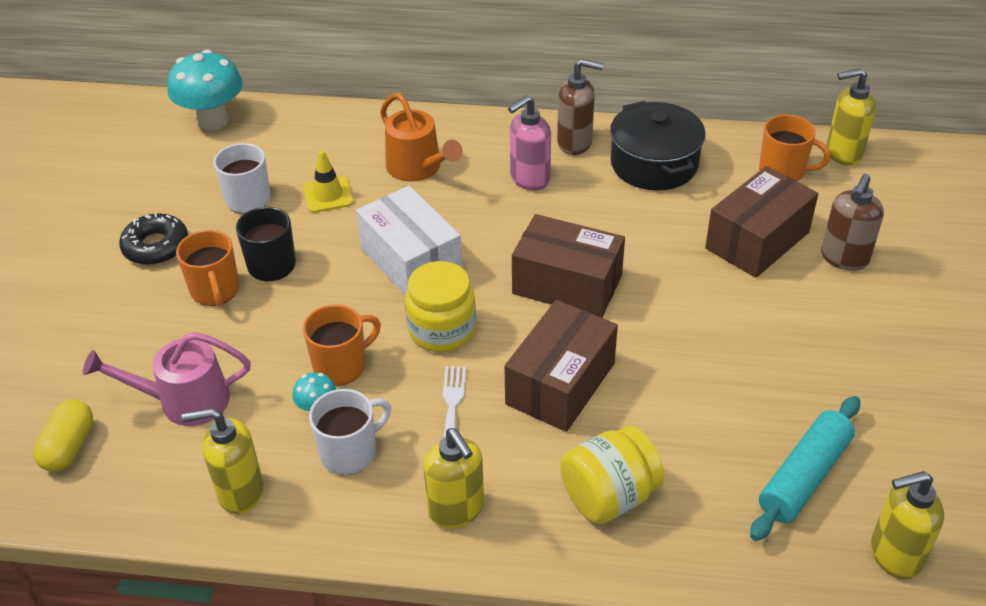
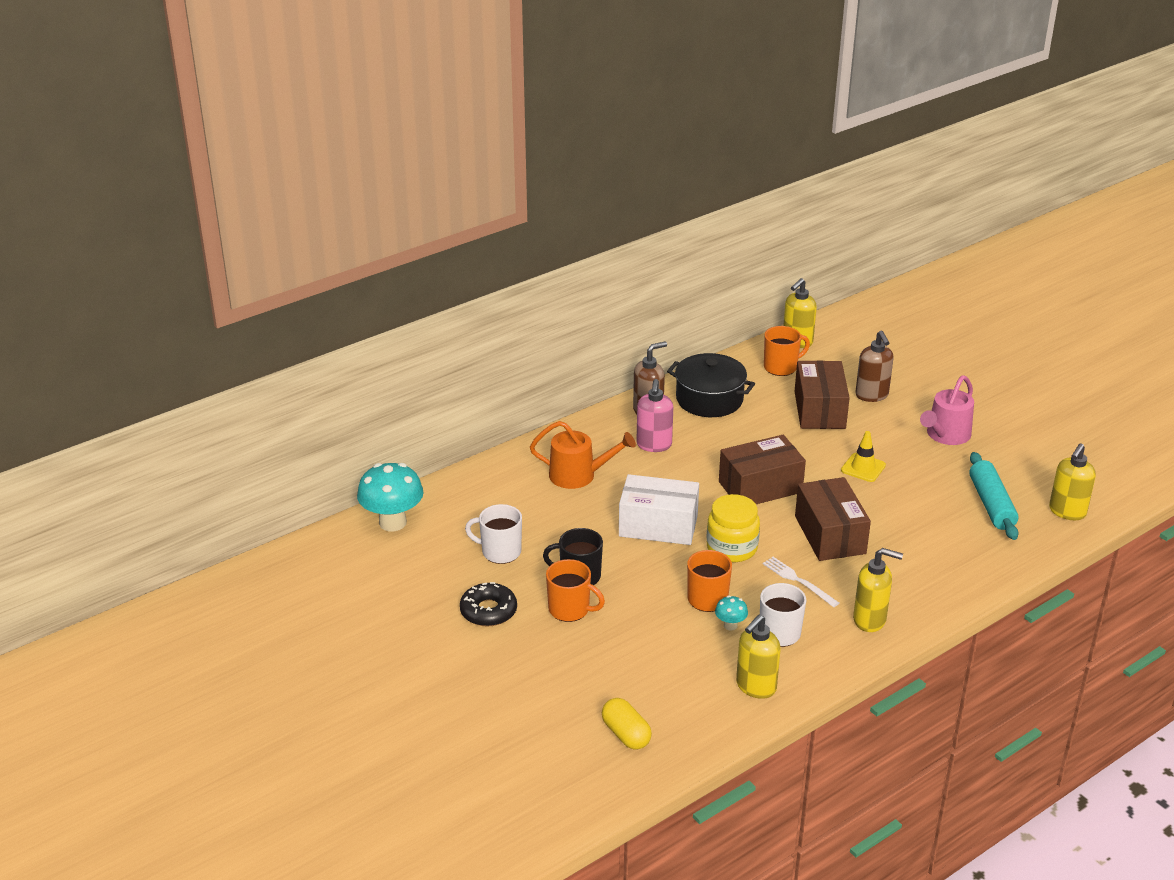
camera: 45 degrees left, 10 degrees down
pink watering can [83,332,251,426] -> pink watering can moved to [920,375,974,445]
yellow traffic cone [303,150,354,213] -> yellow traffic cone moved to [841,431,886,482]
yellow jar [560,426,665,524] -> none

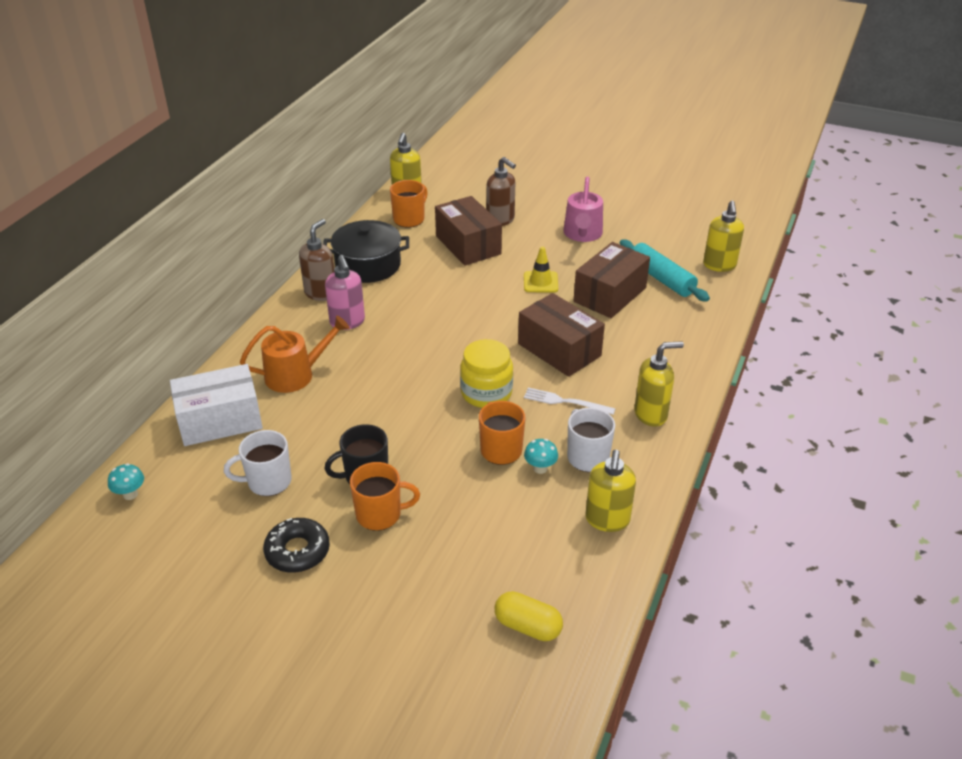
camera: 30 degrees left, 5 degrees up
turquoise mushroom [357,463,424,531] -> turquoise mushroom [108,463,144,500], size x0.46
white box [619,474,699,545] -> white box moved to [170,364,263,446]
brown box [719,435,806,504] -> brown box moved to [574,242,650,318]

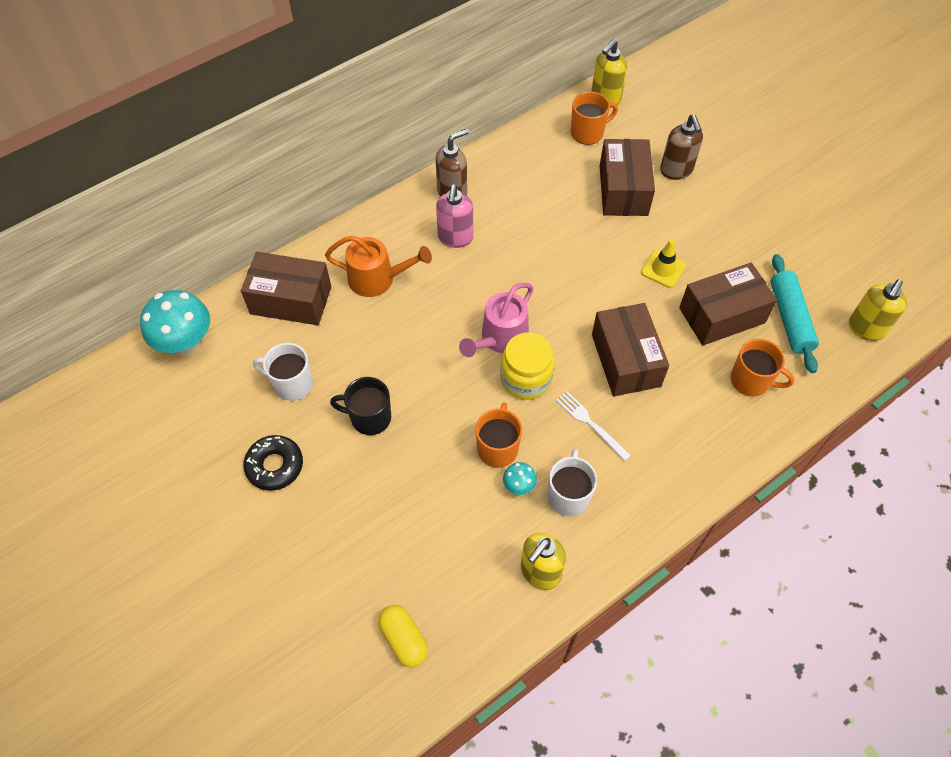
camera: 30 degrees right, 20 degrees up
turquoise mushroom [108,463,144,500] -> turquoise mushroom [140,290,210,356], size x2.15
white box [170,364,263,446] -> brown box [241,252,331,325]
black pot [323,220,409,283] -> none
orange mug [350,462,420,531] -> orange mug moved to [730,339,795,397]
pink watering can [564,177,603,242] -> pink watering can moved to [459,283,533,357]
yellow soap dispenser [634,341,684,427] -> none

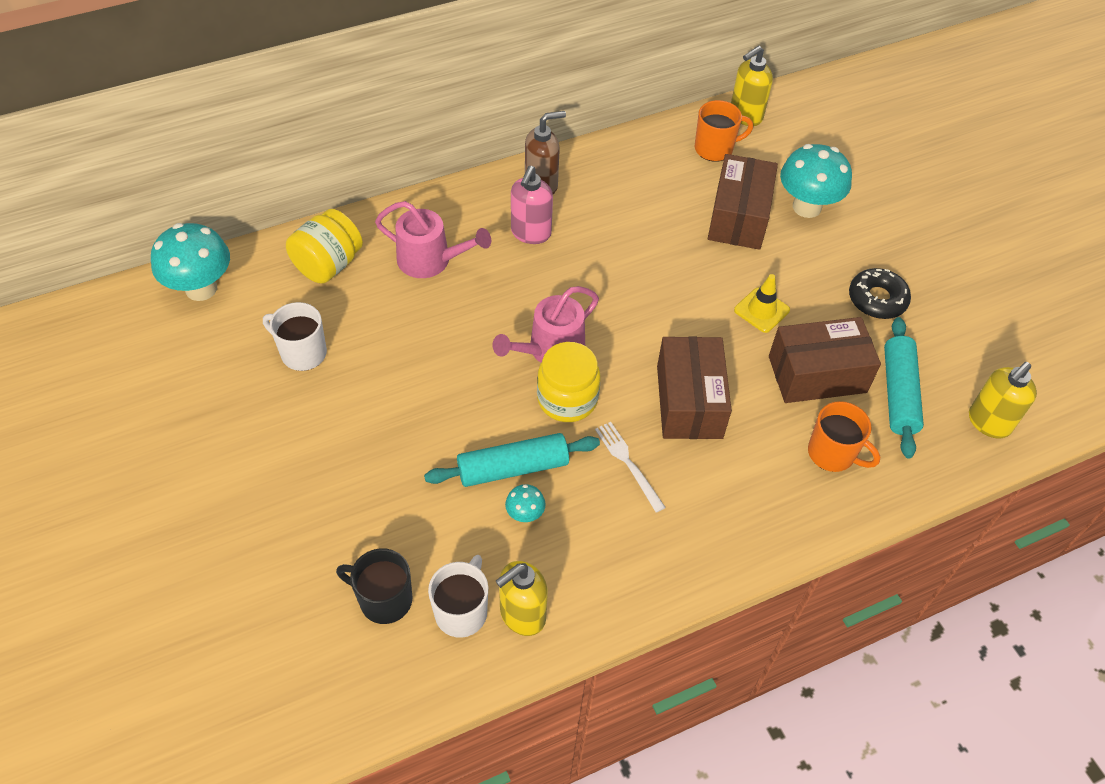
camera: 10 degrees right, 5 degrees down
brown box [241,252,331,325] -> yellow jar [286,209,363,284]
black donut [243,435,303,491] -> black donut moved to [849,268,911,319]
orange watering can [325,235,432,297] -> pink watering can [375,201,491,278]
black mug [330,377,391,435] -> black mug moved to [336,548,412,624]
yellow capsule [378,605,428,667] -> none
orange mug [475,402,522,468] -> turquoise rolling pin [424,433,600,487]
white mug [548,449,597,516] -> white mug moved to [428,555,489,638]
brown soap dispenser [660,114,703,180] -> turquoise mushroom [780,144,852,218]

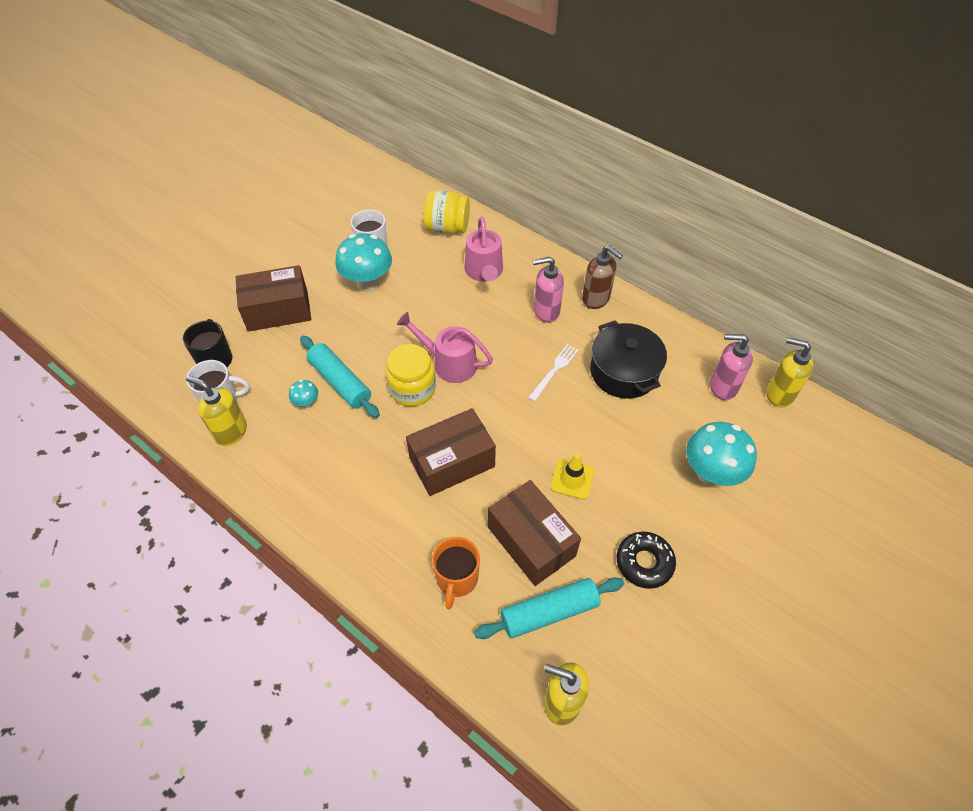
camera: 65 degrees right, 0 degrees up
turquoise mushroom [151,223,230,301] -> turquoise mushroom moved to [335,234,392,292]
white fork [595,422,666,513] -> white fork moved to [528,344,579,402]
orange mug [695,100,753,162] -> pink soap dispenser [710,334,753,400]
brown box [708,154,778,250] -> brown box moved to [236,265,311,332]
none -> black pot [590,320,667,399]

